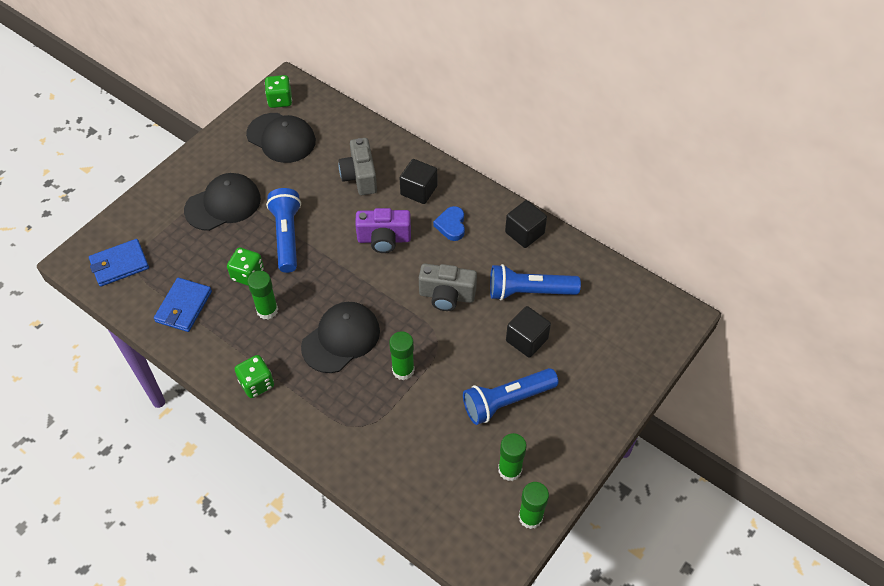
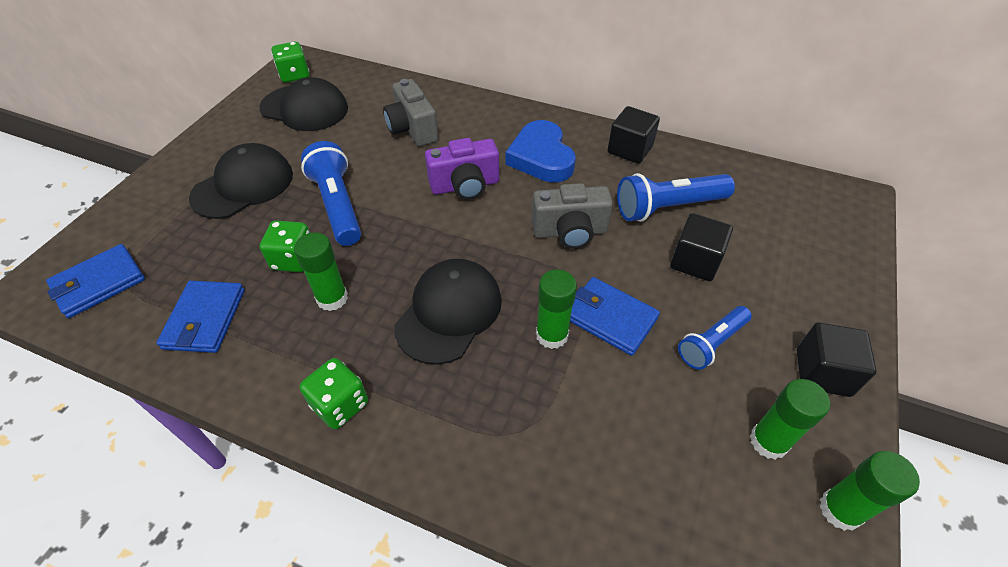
camera: 15 degrees left, 5 degrees down
black cube [399,159,437,204] -> black cube moved to [797,322,876,397]
blue heart [433,206,465,241] -> blue heart [505,120,576,182], size x1.67
blue flashlight [463,368,559,425] -> blue flashlight [678,306,752,370], size x0.64
none -> blue wallet [570,277,660,356]

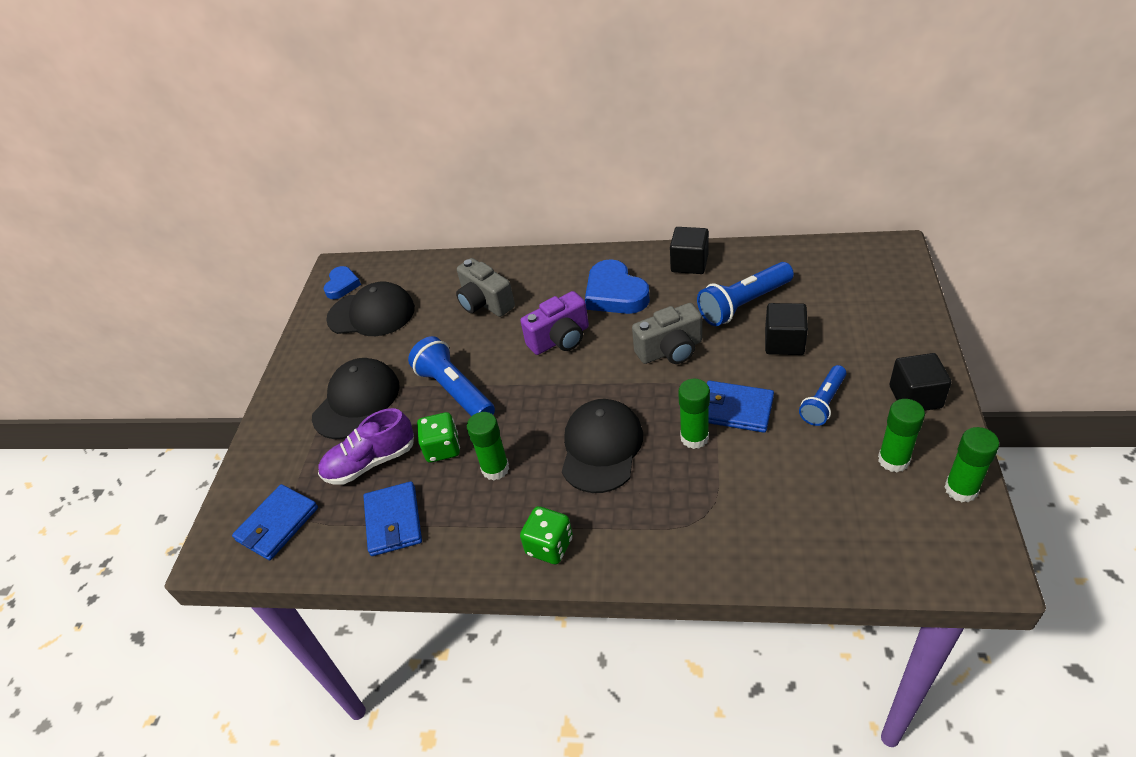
camera: 10 degrees left, 5 degrees down
green dice [271,42,309,83] -> blue heart [324,266,361,299]
none -> purple shoe [318,408,414,485]

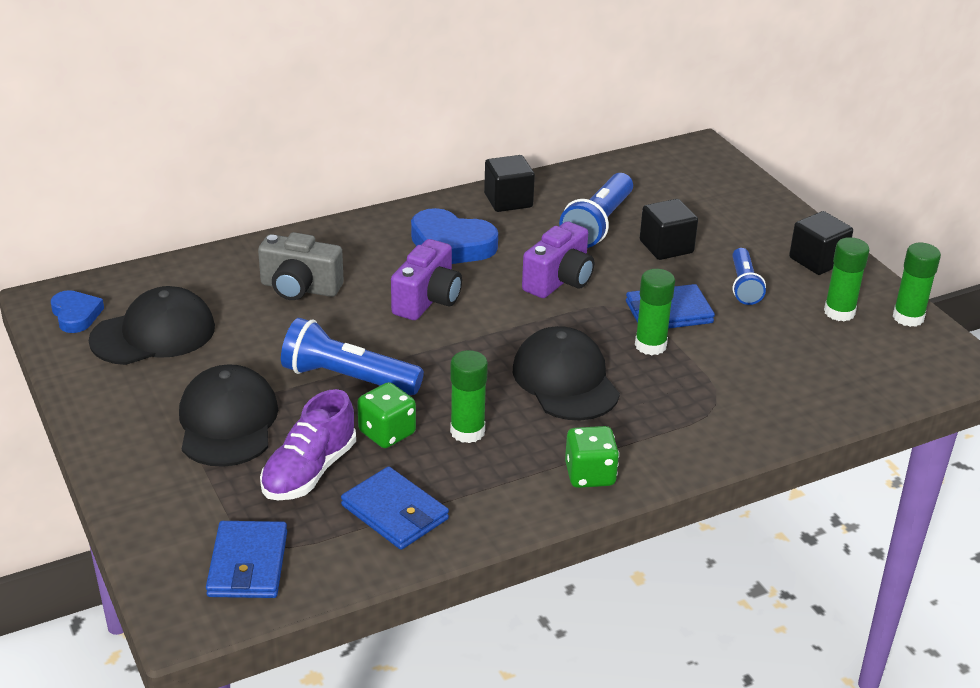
camera: 40 degrees left, 10 degrees down
grey camera [632,303,702,364] -> purple camera [522,221,594,298]

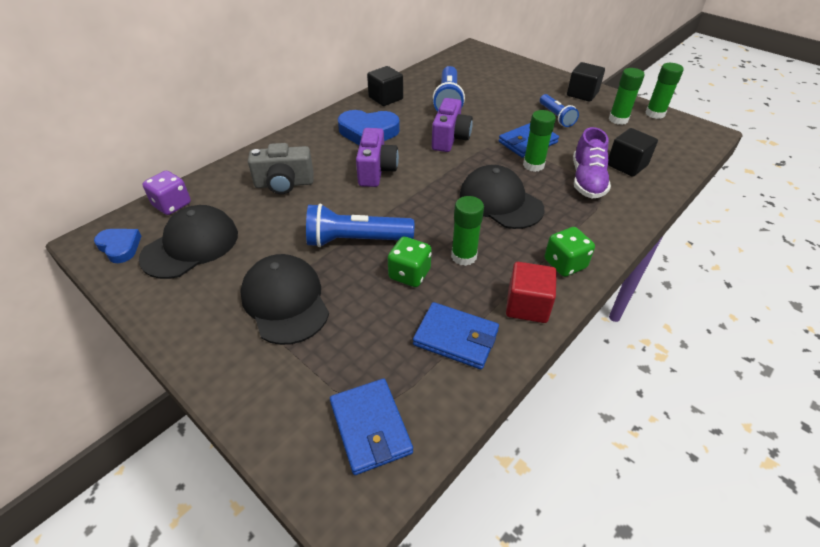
camera: 20 degrees left, 10 degrees up
purple shoe [260,389,356,500] -> purple shoe moved to [573,127,611,198]
black cube [640,199,698,260] -> black cube moved to [608,128,658,177]
none -> purple dice [142,171,191,215]
none -> red cube [506,262,557,323]

